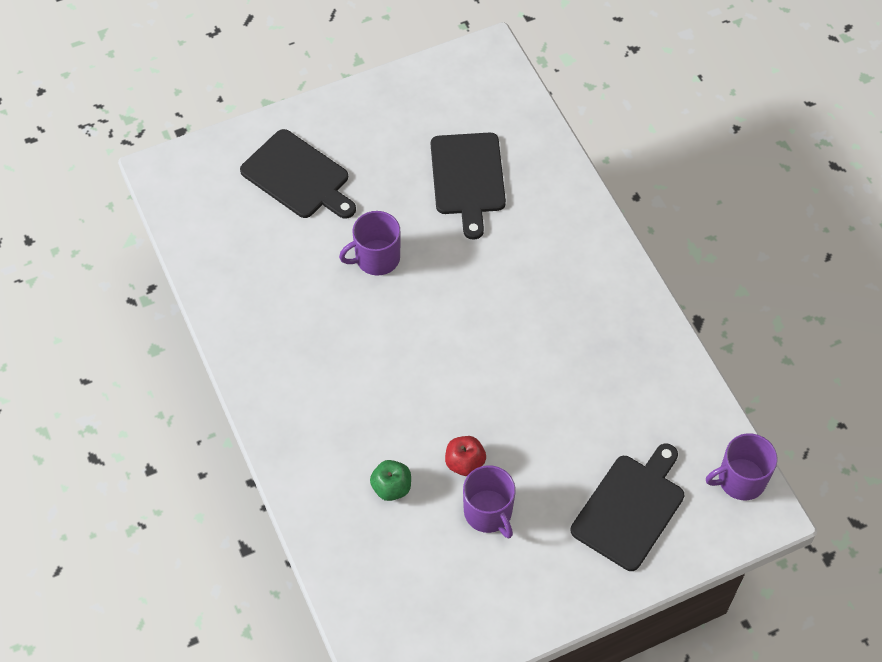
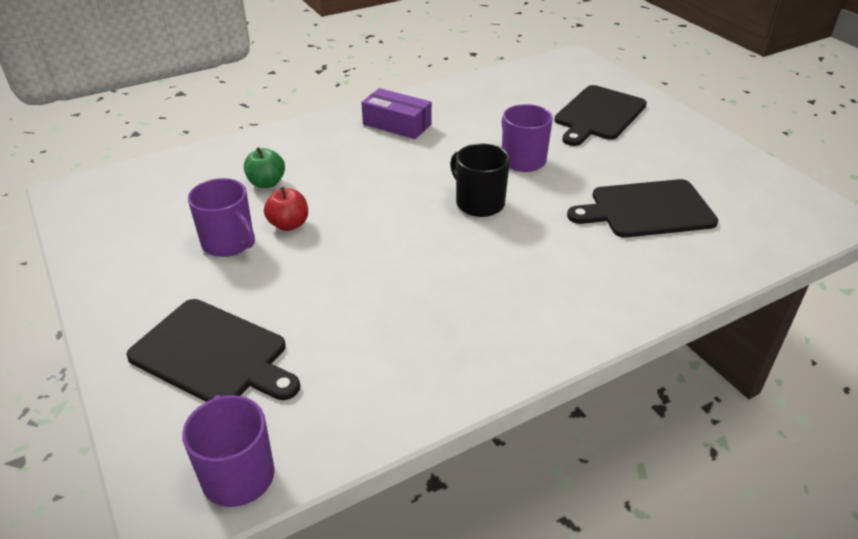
camera: 85 degrees right, 20 degrees down
purple mug [463,465,516,538] -> purple mug turned 105 degrees counterclockwise [188,178,255,257]
none -> purple box [361,88,432,139]
none -> black mug [450,143,510,217]

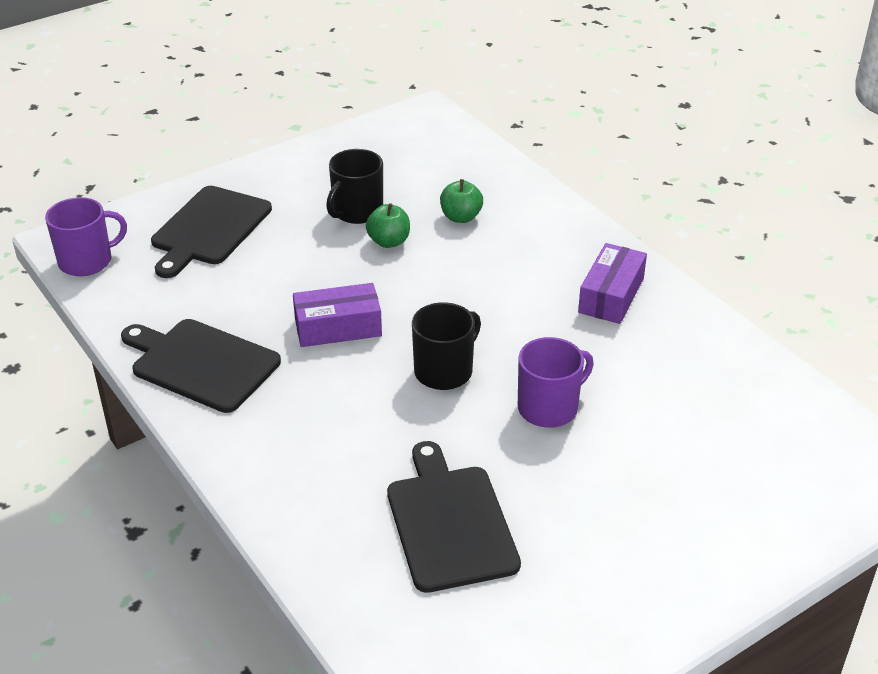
camera: 85 degrees right, 0 degrees up
purple mug [188,178,255,257] -> black mug [326,149,383,224]
red apple [264,187,308,231] -> green apple [366,203,410,248]
black cutting board [554,85,647,146] -> black cutting board moved to [121,319,281,413]
none -> purple box [293,283,382,347]

